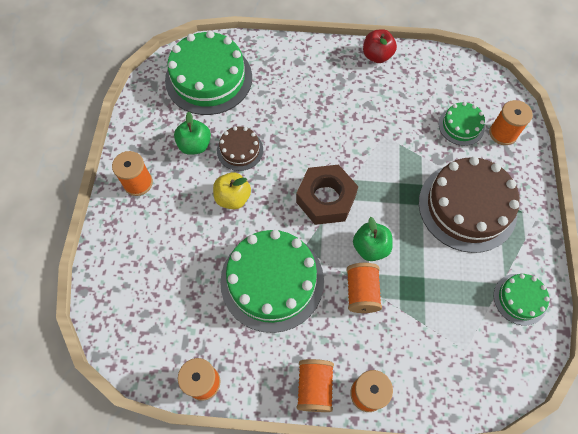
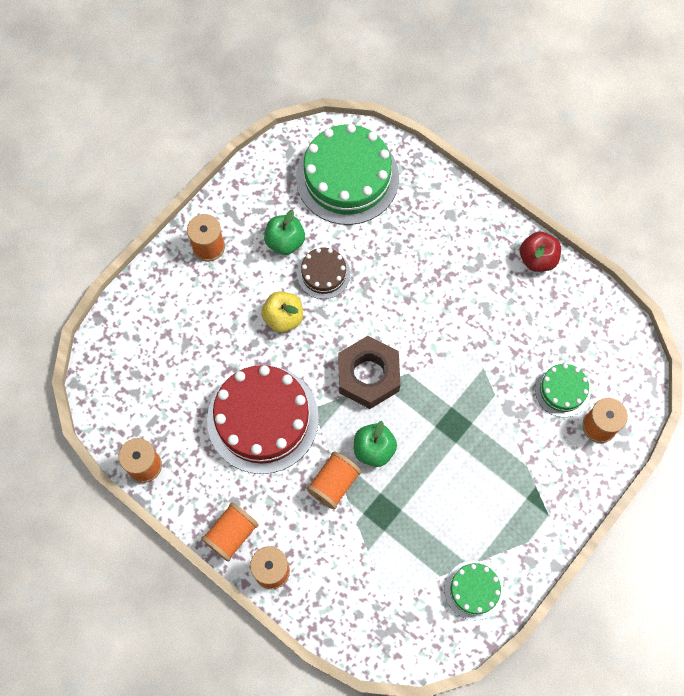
camera: 35 degrees right, 5 degrees up
green cake [220,230,324,333] -> red cake [207,365,319,474]
brown cake [419,157,520,253] -> none

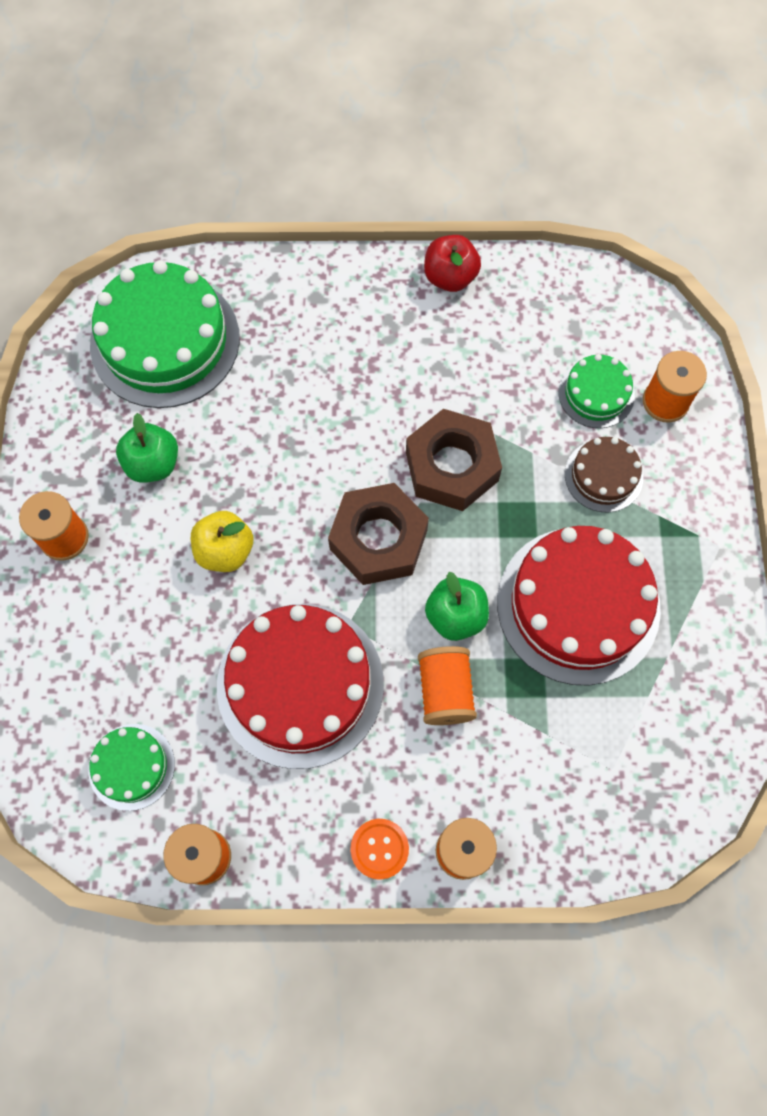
camera: 40 degrees left, 0 degrees up
orange spool [201,502,258,562] -> orange button [350,819,409,880]
brown cake [297,248,351,299] -> brown cake moved to [565,437,643,513]
green cake [445,560,504,620] -> green cake moved to [88,724,175,811]
none -> brown nut [406,409,502,511]
none -> red cake [497,526,661,685]

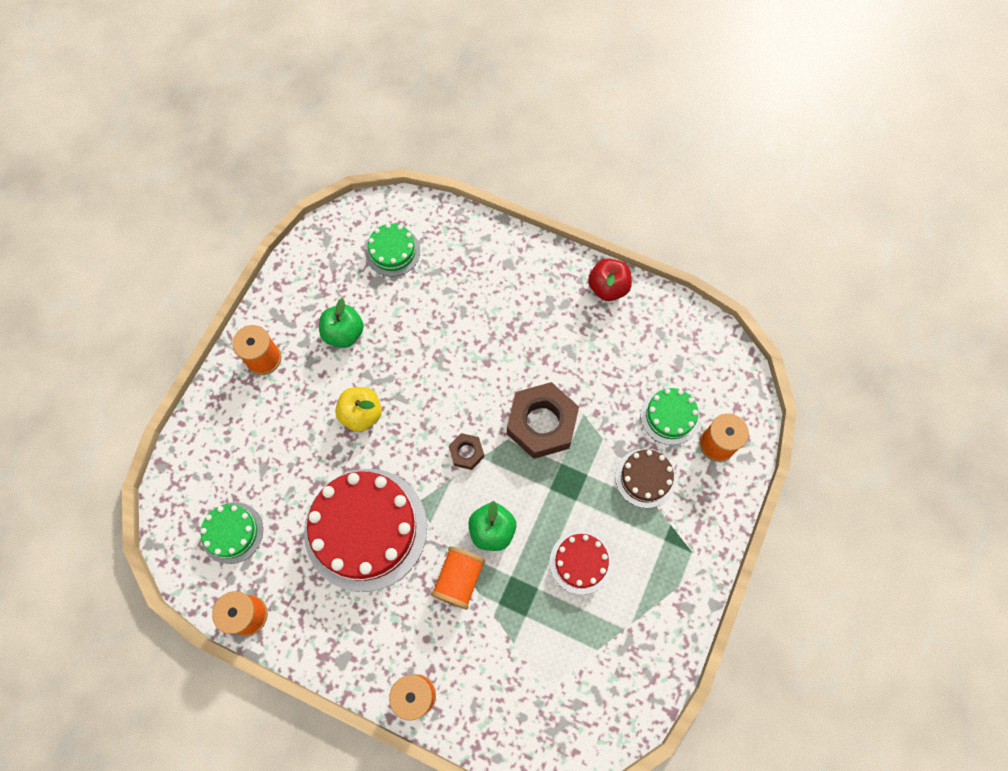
camera: 25 degrees right, 0 degrees up
green cake [90,260,240,408] -> green cake [365,223,420,277], size x0.50
brown nut [328,483,429,585] -> brown nut [449,433,484,470], size x0.48
orange button [350,819,409,880] -> none
red cake [497,526,661,685] -> red cake [550,531,612,595], size x0.50

